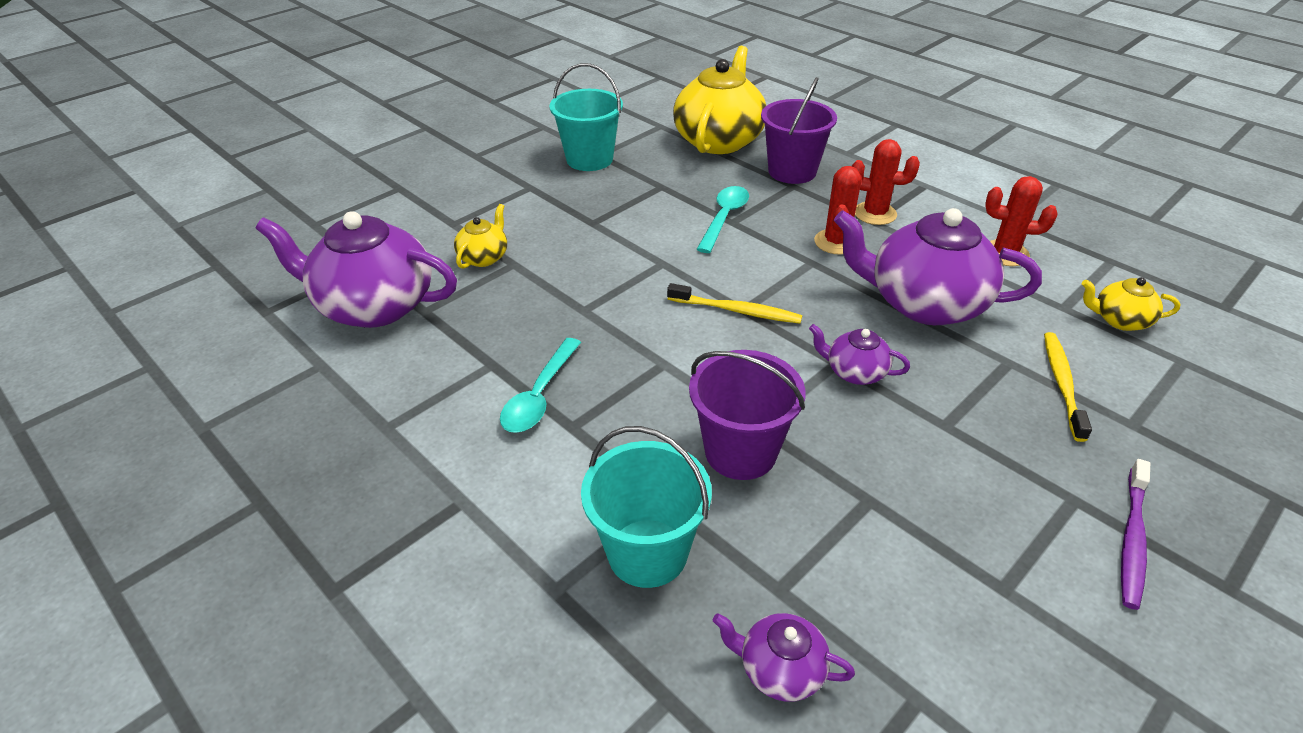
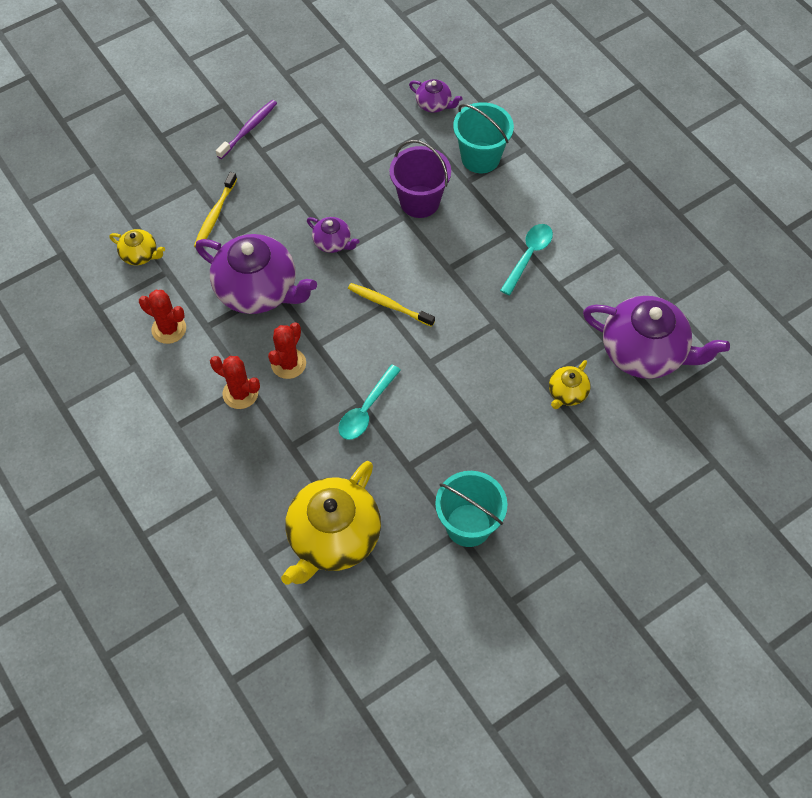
camera: 170 degrees left, 20 degrees up
purple bucket [761,77,837,184] -> none

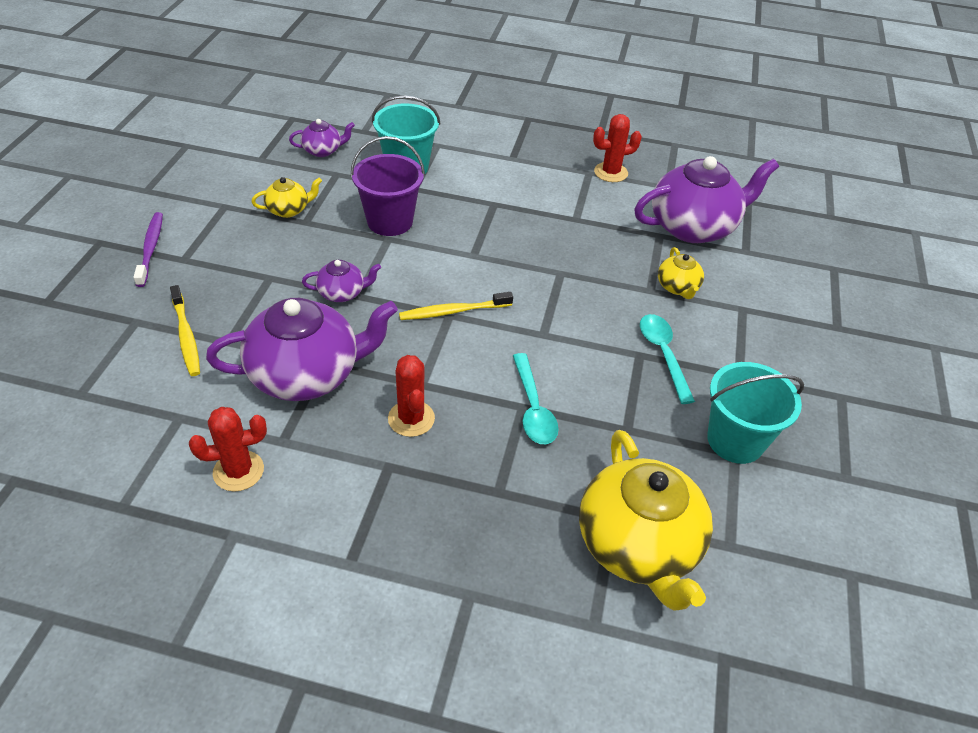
camera: 45 degrees left, 15 degrees down
yellow teapot [109,229,165,265] -> yellow teapot moved to [251,177,322,218]
red cactus [210,356,260,409] -> red cactus moved to [593,114,642,182]
turquoise spoon [500,224,553,295] -> turquoise spoon moved to [640,314,695,404]

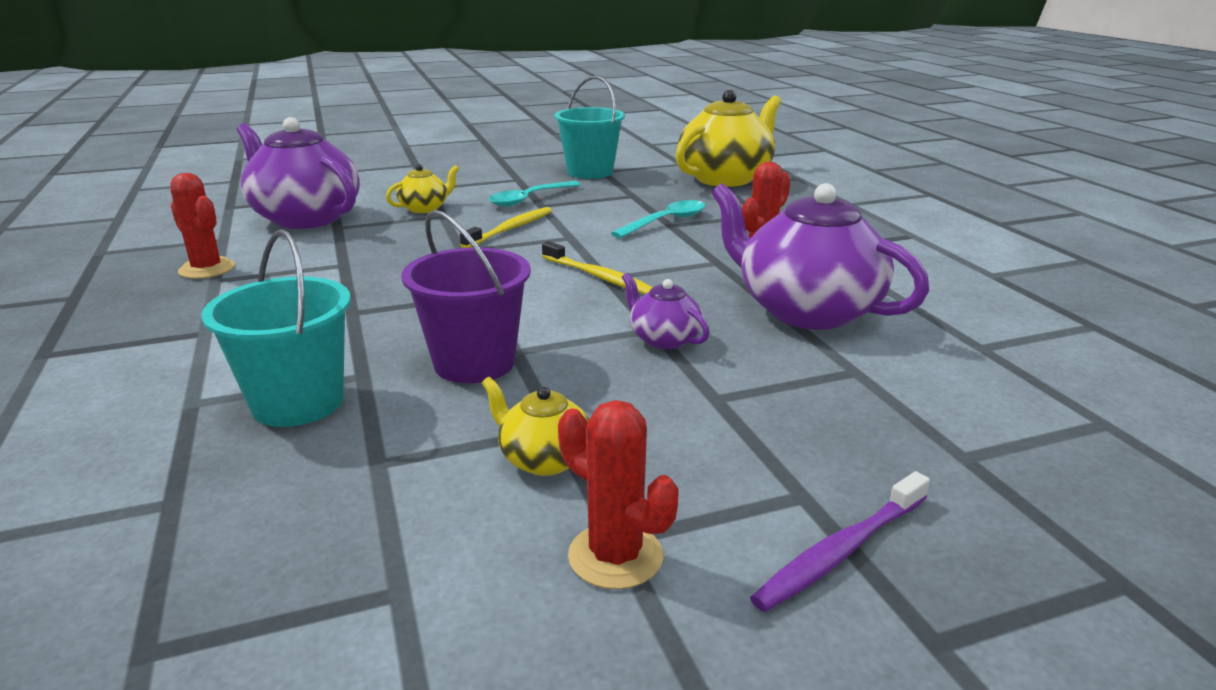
camera: 120 degrees left, 20 degrees down
yellow toothbrush [170,285,200,376] -> yellow toothbrush moved to [460,207,552,248]
red cactus [189,407,267,492] -> red cactus moved to [558,400,678,589]
purple teapot [289,119,355,157] -> none

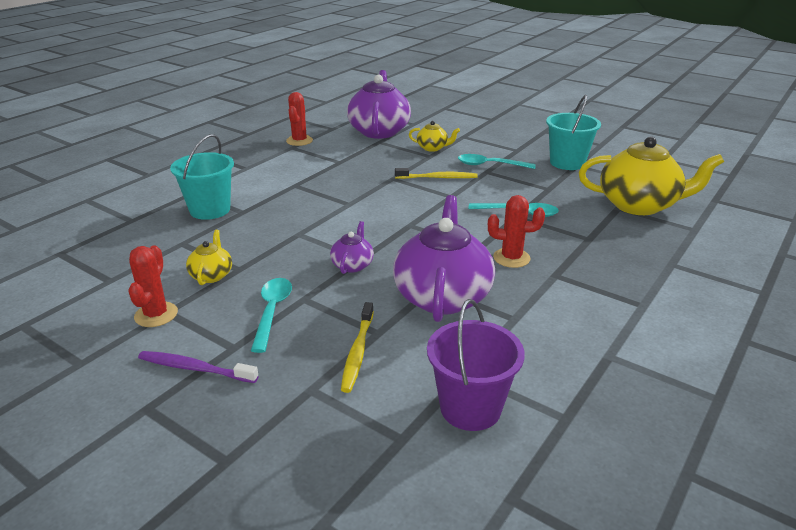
camera: 55 degrees right, 5 degrees up
purple bucket [401,210,531,383] -> purple bucket moved to [427,299,525,431]
yellow toothbrush [542,241,653,294] -> yellow toothbrush moved to [341,302,374,393]
none -> turquoise spoon [251,278,292,353]

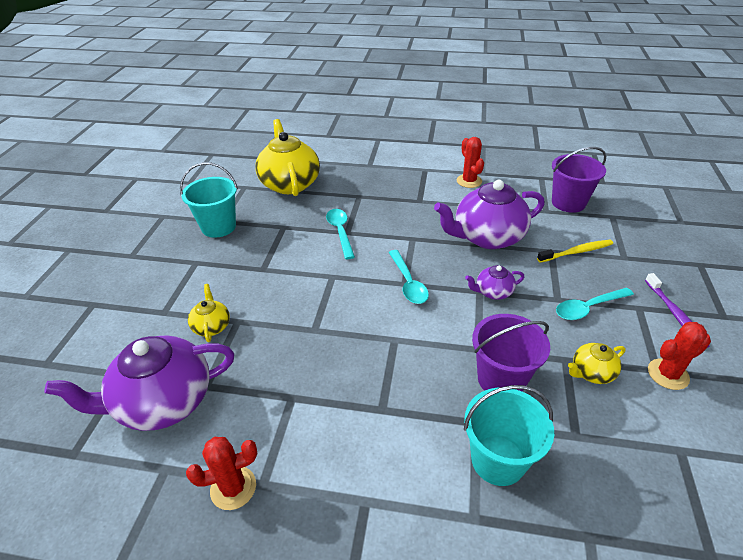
camera: 115 degrees left, 10 degrees up
yellow toothbrush [395,168,478,179] -> none
turquoise spoon [458,154,536,169] -> turquoise spoon moved to [389,250,429,304]
red cactus [488,195,545,268] -> red cactus moved to [457,137,484,188]
none -> purple bucket [472,314,550,392]

